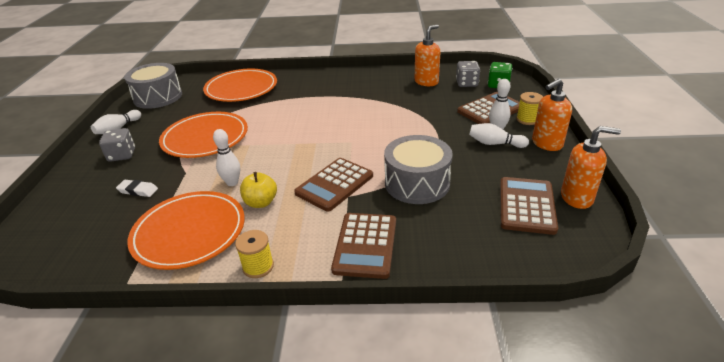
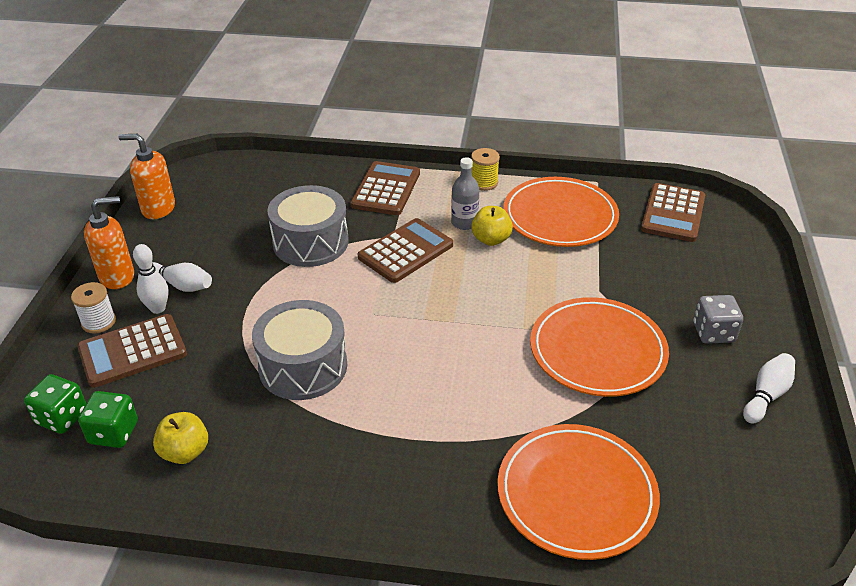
camera: 175 degrees left, 5 degrees up
white eraser [116,180,158,197] -> none
grey drum [124,63,182,109] -> grey drum moved to [252,300,347,400]
white bowling pin [213,129,240,186] -> none
orange soap dispenser [415,24,440,86] -> yellow apple [153,412,208,464]
grey dice [456,61,480,87] -> green dice [78,391,138,448]
brown calculator [500,177,558,235] -> brown calculator moved to [641,183,705,242]
yellow spool [516,92,543,125] -> white spool [71,282,116,334]
none -> grey bottle [451,157,479,230]

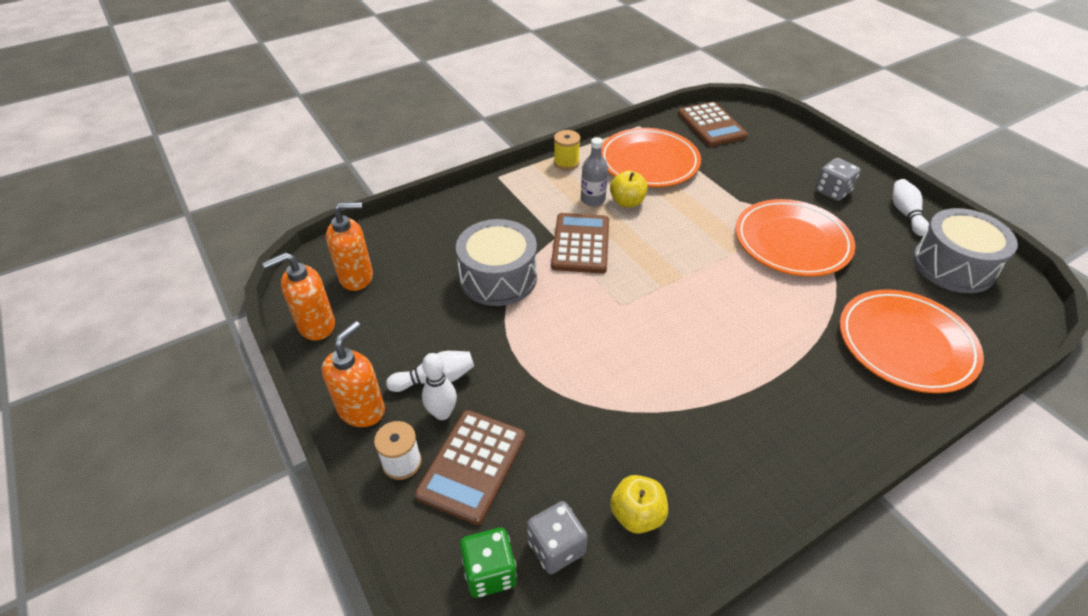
camera: 40 degrees left, 5 degrees up
green dice [78,391,138,448] -> grey dice [527,501,588,574]
grey drum [252,300,347,400] -> grey drum moved to [913,208,1018,293]
brown calculator [350,161,420,215] -> none
none -> orange soap dispenser [326,202,373,291]

